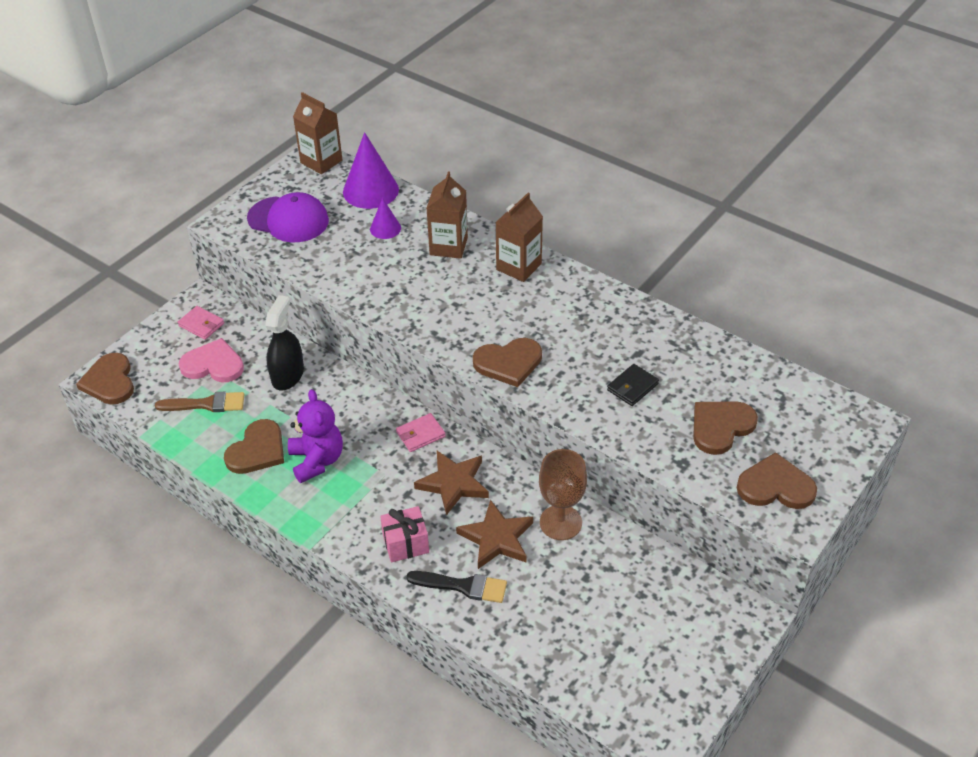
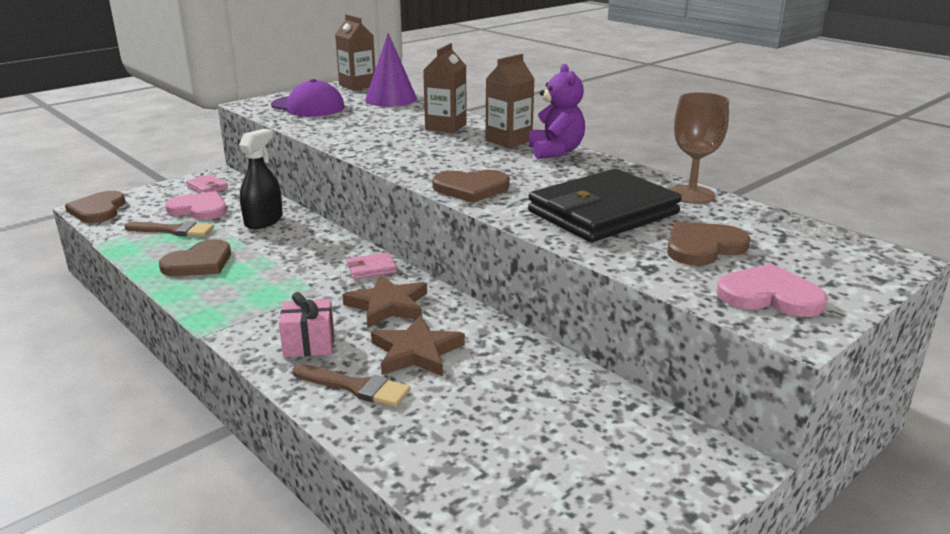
camera: 10 degrees right, 20 degrees down
purple teddy bear [288,389,343,483] -> purple teddy bear moved to [529,64,585,159]
purple cone [370,198,401,239] -> none
black brush [406,571,507,603] -> brown brush [293,364,411,407]
brown goblet [539,449,587,540] -> brown goblet moved to [669,92,729,204]
black wallet [607,364,659,406] -> black wallet [528,169,681,242], size x2.49
brown heart [737,452,817,509] -> pink heart [717,264,828,317]

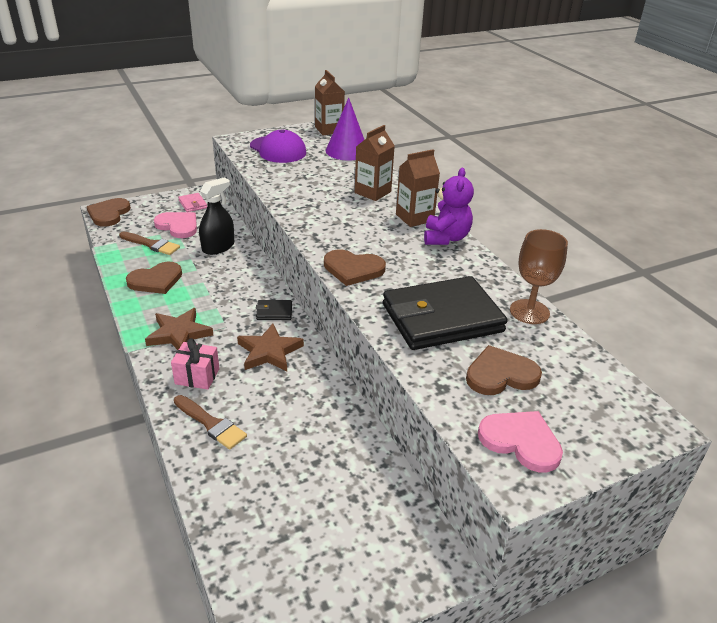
camera: 15 degrees right, 10 degrees up
pink wallet [347,252,397,279] -> black wallet [256,300,292,320]
brown star [371,315,465,376] -> brown star moved to [145,308,213,350]

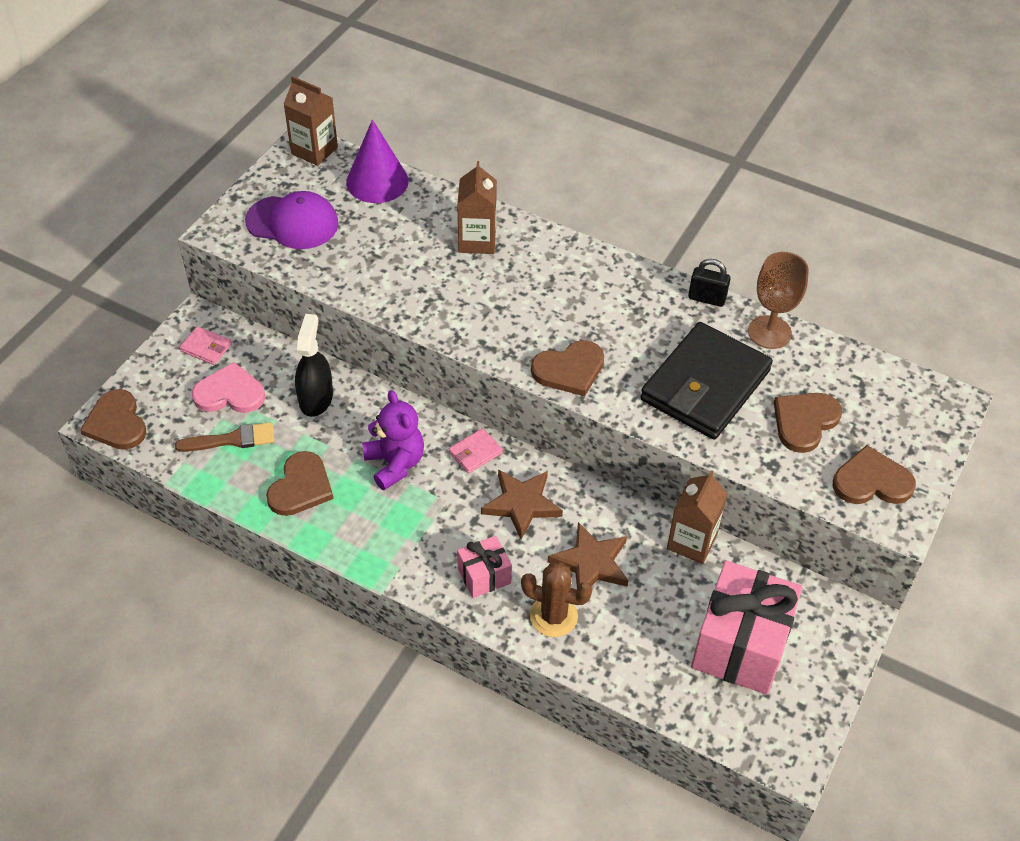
camera: 35 degrees left, 15 degrees up
brown star [145,308,213,350] -> brown star moved to [548,522,629,587]
brown brush [174,395,247,450] -> brown cactus [521,562,592,637]
black wallet [256,300,292,320] -> pink wallet [449,428,503,474]
brown carton [396,149,440,227] -> brown carton moved to [667,470,728,564]
purple teddy bear [424,168,474,245] -> purple teddy bear moved to [362,390,424,490]
pink heart [478,411,563,472] -> brown heart [833,445,916,504]
none -> black padlock [688,259,730,307]
none -> pink gift [691,561,802,695]

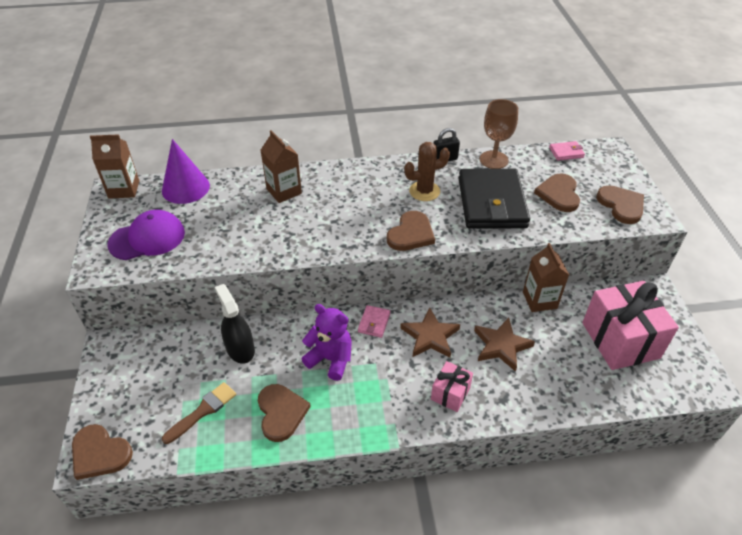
camera: 35 degrees left, 5 degrees down
pink wallet [179,326,232,365] -> pink wallet moved to [549,141,585,161]
pink heart [192,362,265,413] -> none
brown cactus [521,562,592,637] -> brown cactus moved to [404,142,450,201]
brown heart [833,445,916,504] -> brown heart turned 105 degrees clockwise [596,185,644,224]

